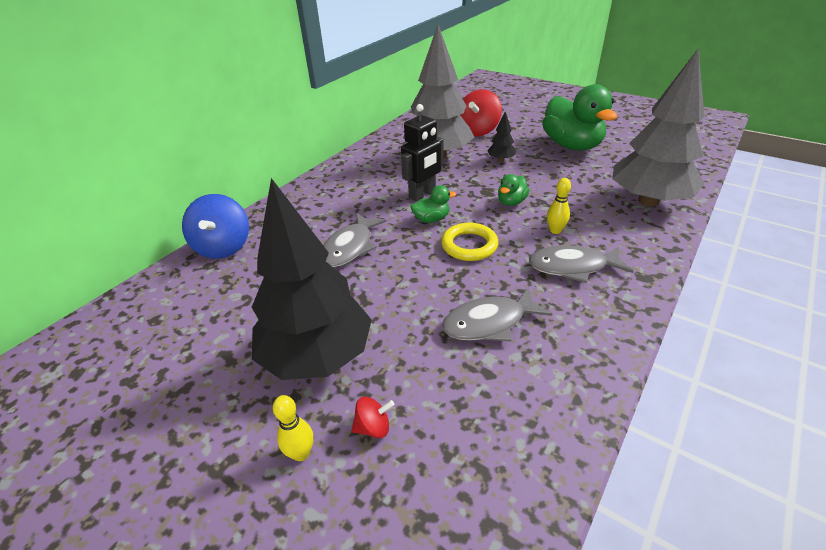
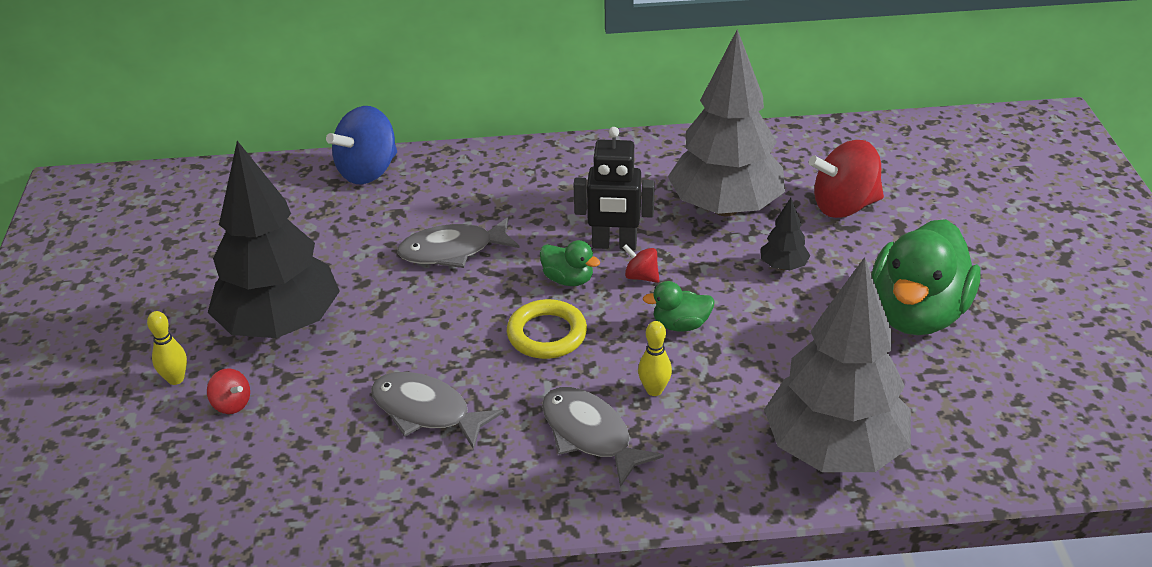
camera: 50 degrees right, 0 degrees up
none -> red spinning top [622,244,660,283]

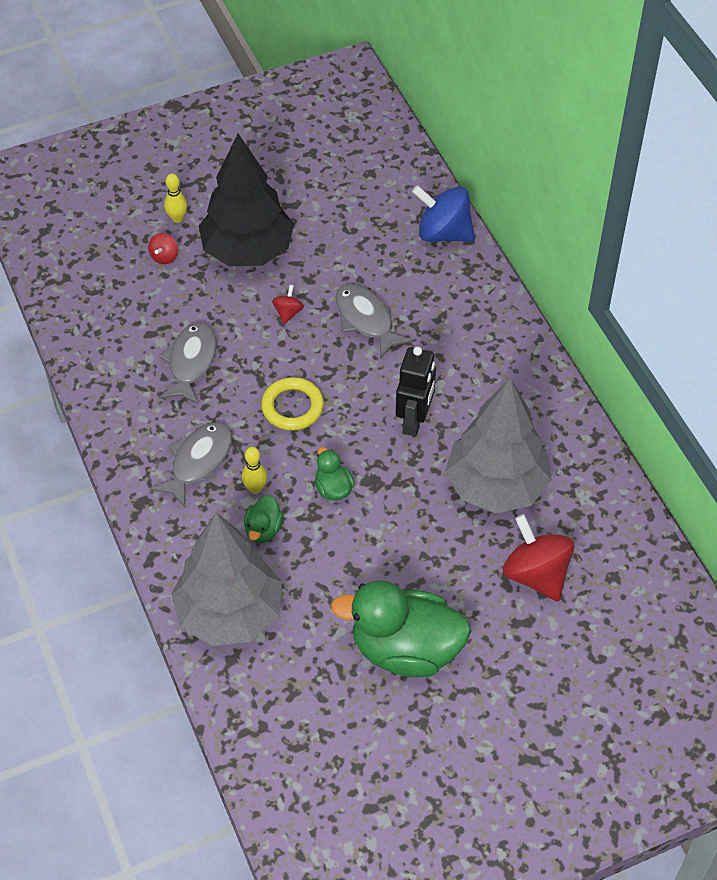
camera: 70 degrees right, 15 degrees up
green duck [540,240,600,286] -> green duck moved to [244,495,283,543]
black robot [573,127,655,250] -> black robot turned 150 degrees counterclockwise [396,347,436,437]
red spinning top [622,244,660,283] -> red spinning top moved to [272,285,304,324]
black tree [761,198,810,270] -> none

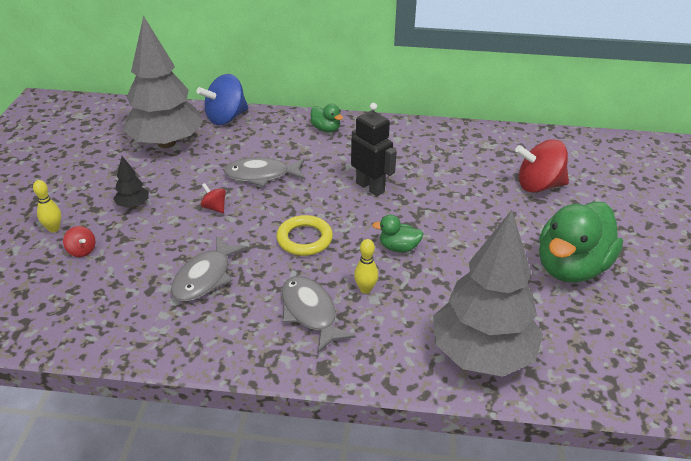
camera: 60 degrees left, 15 degrees down
grey fish [159,322,217,404] -> grey fish turned 105 degrees counterclockwise [171,236,248,301]
black tree [199,134,294,266] -> black tree [113,156,149,208], size x0.40
green duck [244,495,283,543] -> green duck moved to [310,104,343,132]
grey tree [445,378,551,513] -> grey tree moved to [123,16,203,148]

